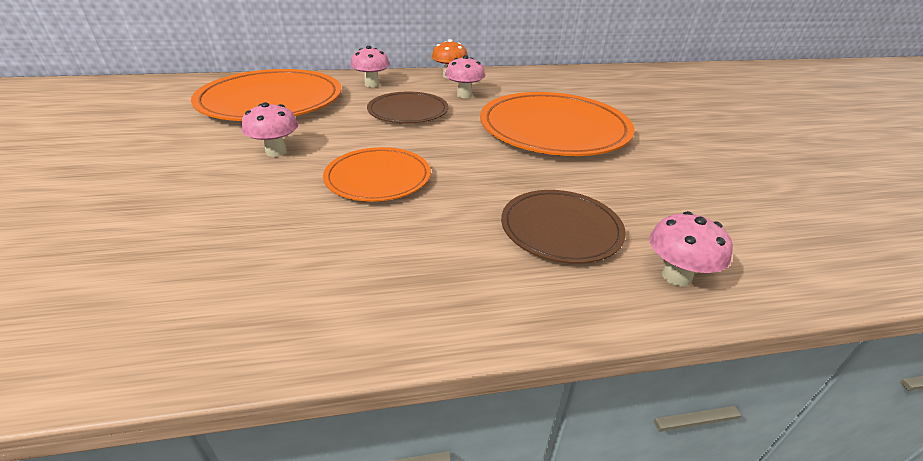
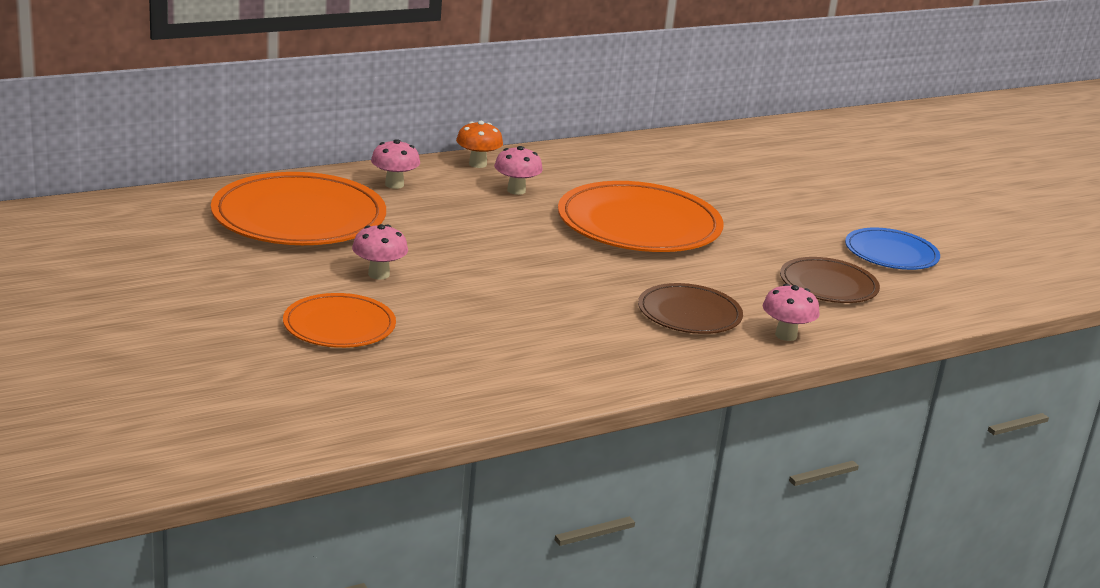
camera: 20 degrees left, 10 degrees down
orange plate [323,147,431,202] -> orange plate moved to [283,293,396,348]
brown plate [367,92,449,123] -> brown plate moved to [780,257,880,303]
none -> blue plate [845,228,940,270]

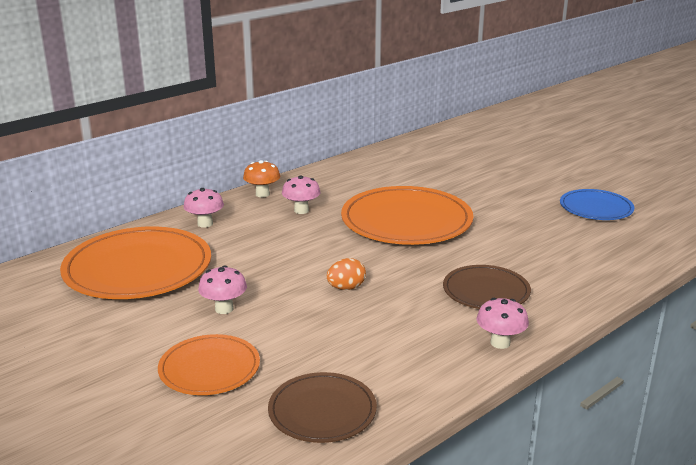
camera: 10 degrees left, 0 degrees up
pink mushroom [763,284,819,341] -> pink mushroom moved to [477,298,529,349]
brown plate [780,257,880,303] -> brown plate moved to [268,372,377,443]
none -> orange egg [327,258,366,290]

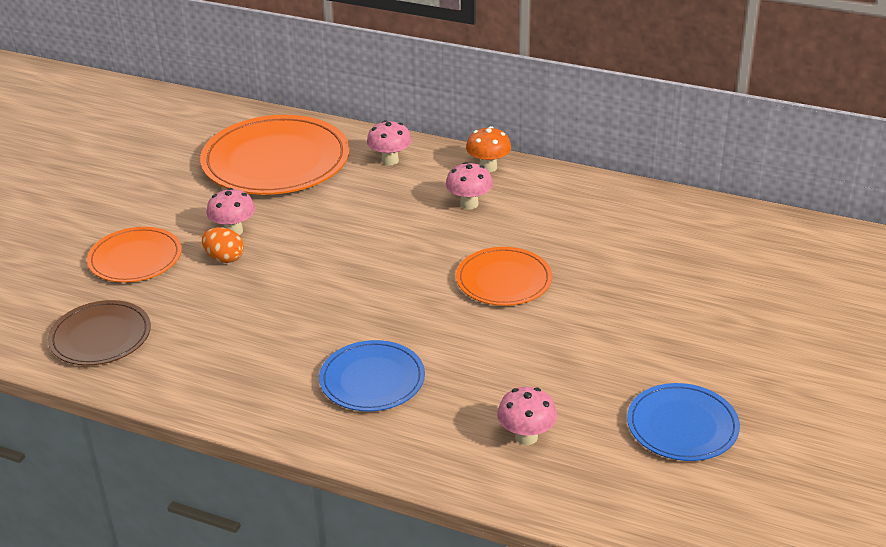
camera: 65 degrees right, 10 degrees up
orange egg [327,258,366,290] -> orange egg moved to [202,227,244,263]
orange plate [341,186,474,245] -> orange plate [456,247,552,306], size x0.57
brown plate [443,265,531,309] -> blue plate [319,340,425,411]
pink mushroom [477,298,529,349] -> pink mushroom moved to [497,387,557,445]

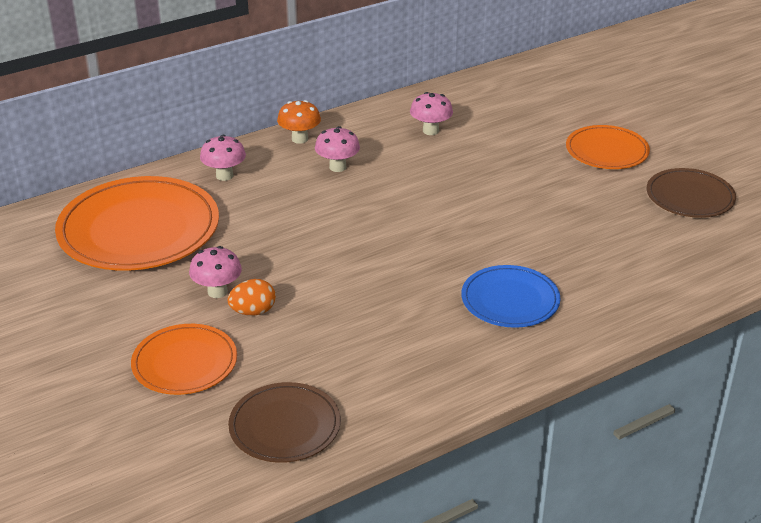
camera: 55 degrees left, 0 degrees up
orange plate [456,247,552,306] -> orange plate moved to [566,125,650,169]
pink mushroom [497,387,557,445] -> pink mushroom moved to [410,92,453,135]
blue plate [627,383,740,461] -> brown plate [646,168,736,218]

